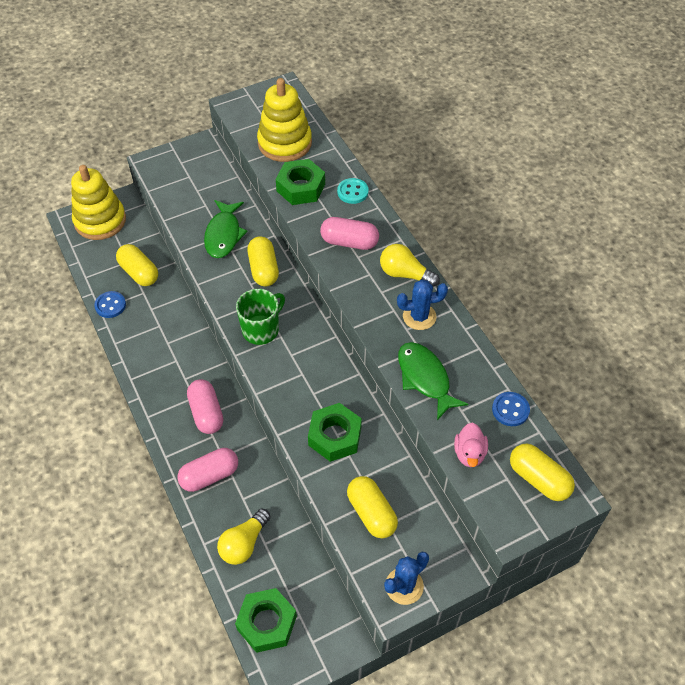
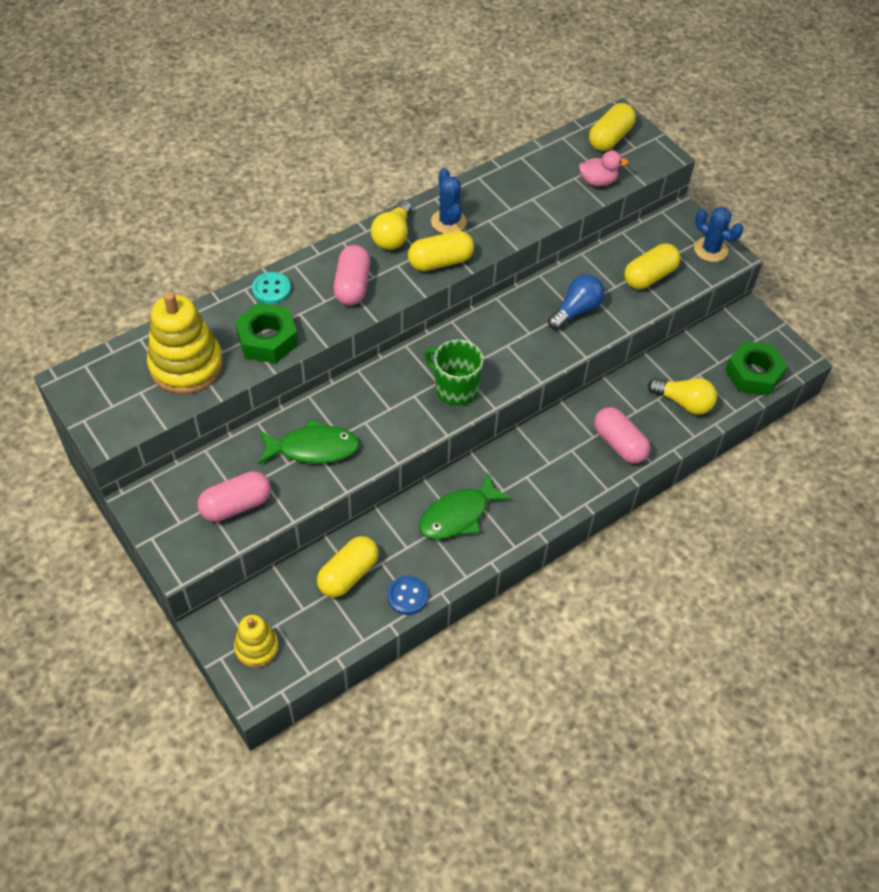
camera: 100 degrees left, 0 degrees up
yellow stacking toy [71,165,126,240] -> yellow stacking toy [234,615,279,668], size x0.57
pink capsule [187,379,223,434] -> pink capsule moved to [197,471,271,522]
yellow capsule [247,236,279,287] -> yellow capsule moved to [408,231,474,271]
green nut [308,403,362,462] -> blue light bulb [548,275,605,330]
green fish [398,342,468,420] -> green fish moved to [419,473,512,539]
blue button [492,392,530,426] -> none

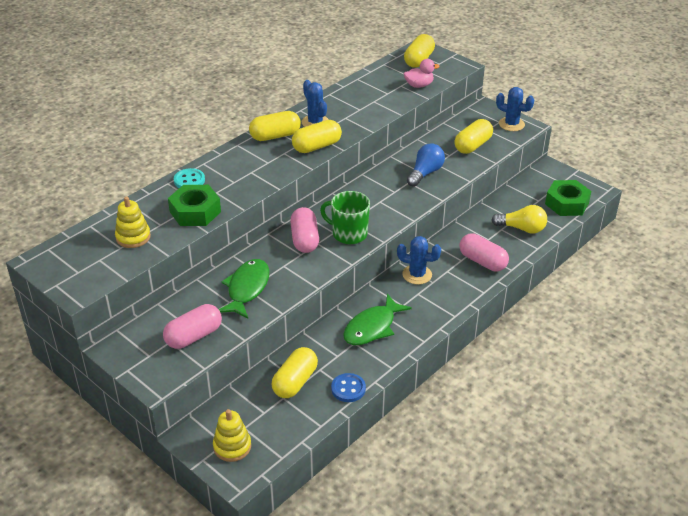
camera: 10 degrees left, 15 degrees down
yellow stacking toy [147,292,223,394] -> yellow stacking toy [115,196,151,248], size x0.57
green fish [258,419,360,464] -> green fish turned 60 degrees counterclockwise [219,259,270,319]
pink capsule [333,245,371,306] -> pink capsule moved to [290,207,319,253]
yellow light bulb [371,200,412,250] -> yellow capsule [249,111,301,141]
none -> blue cactus [397,236,441,285]

